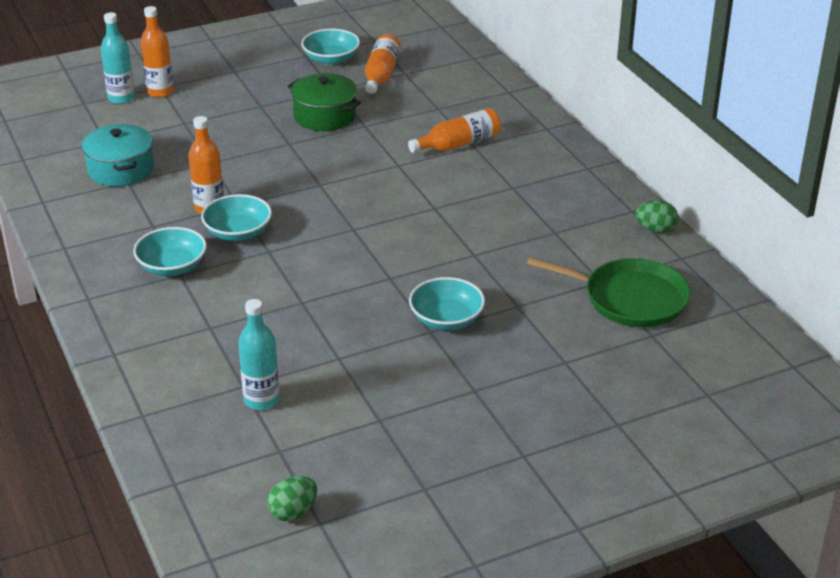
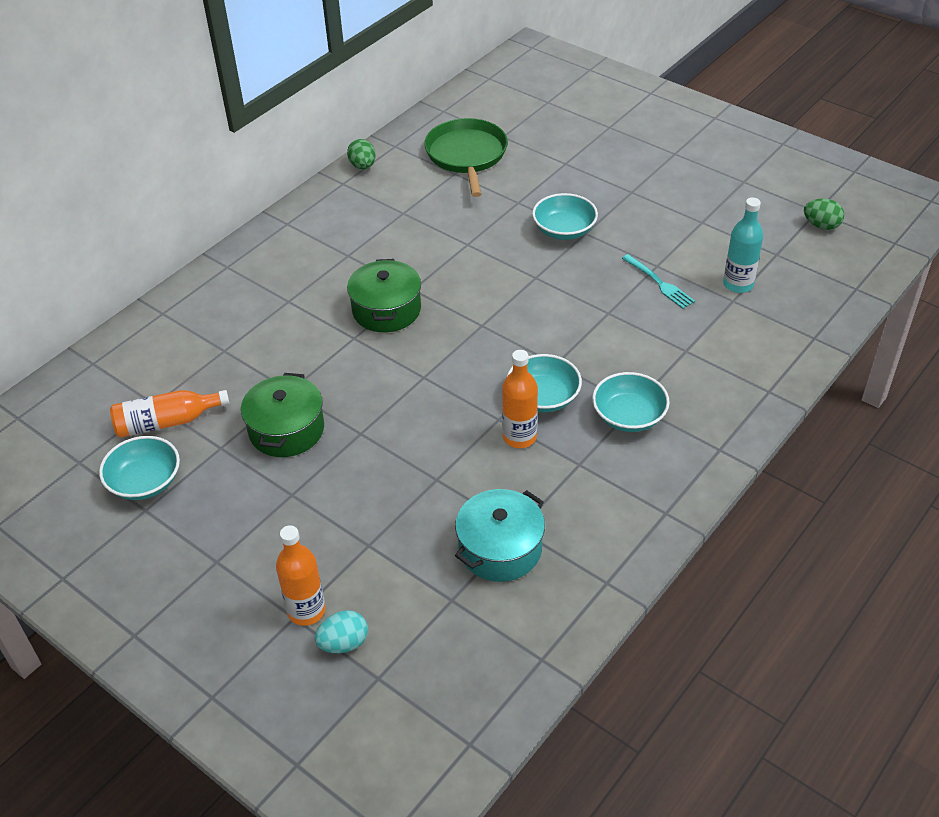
camera: 115 degrees left, 10 degrees up
turquoise bottle [101,12,135,104] -> turquoise egg [315,610,368,653]
orange bottle [408,108,501,153] -> none
none -> green pot [347,259,421,332]
none -> turquoise fork [622,254,695,309]

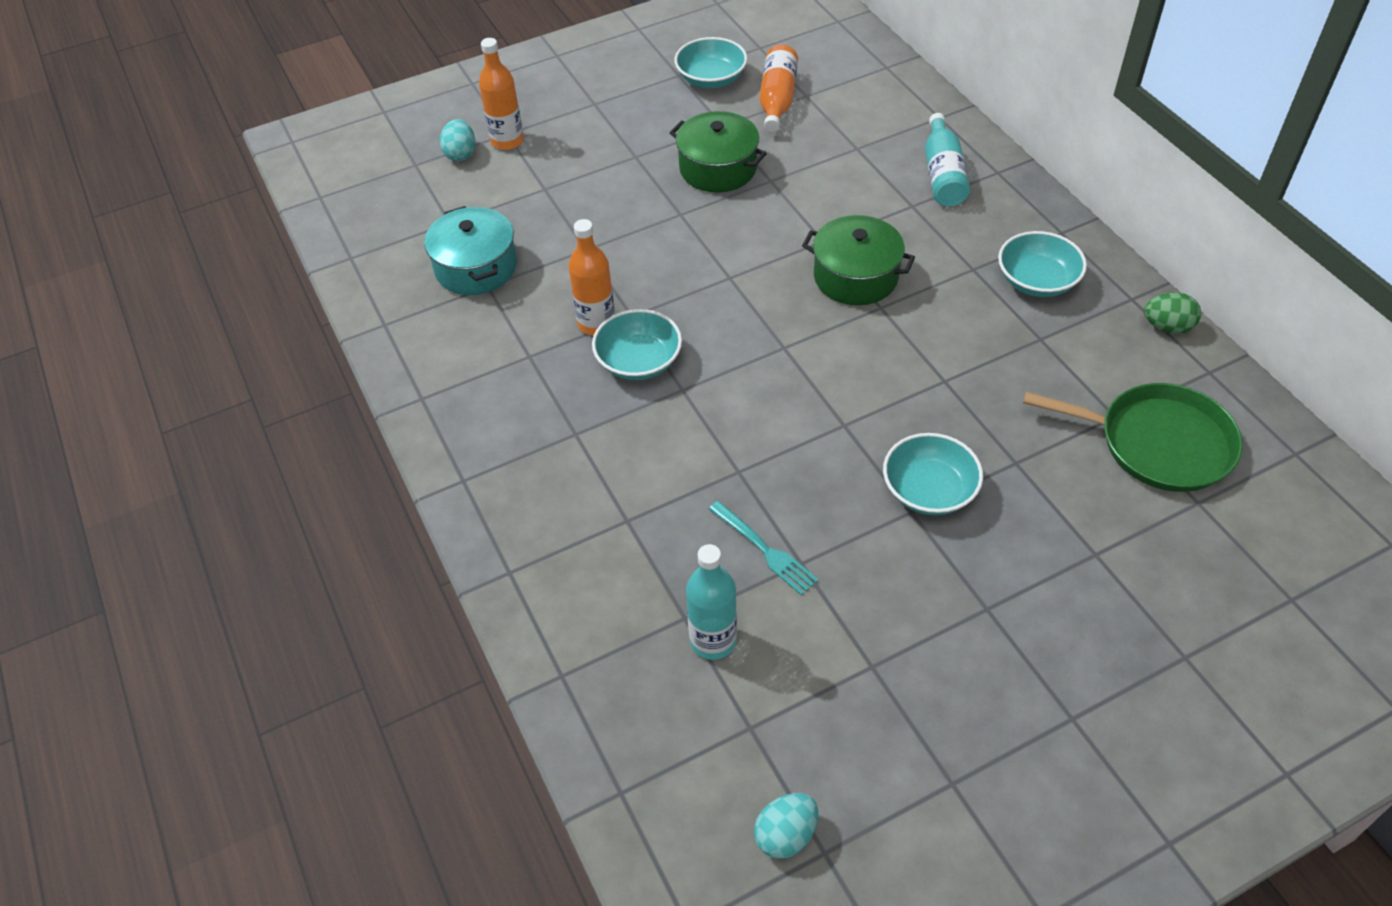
camera: 115 degrees right, 5 degrees up
turquoise bowl [592,372,670,432] -> turquoise bowl moved to [998,231,1087,297]
turquoise fork [622,254,695,309] -> turquoise fork turned 120 degrees counterclockwise [709,501,819,595]
green egg [804,199,844,230] -> turquoise egg [754,793,818,859]
none -> turquoise bottle [925,113,970,206]

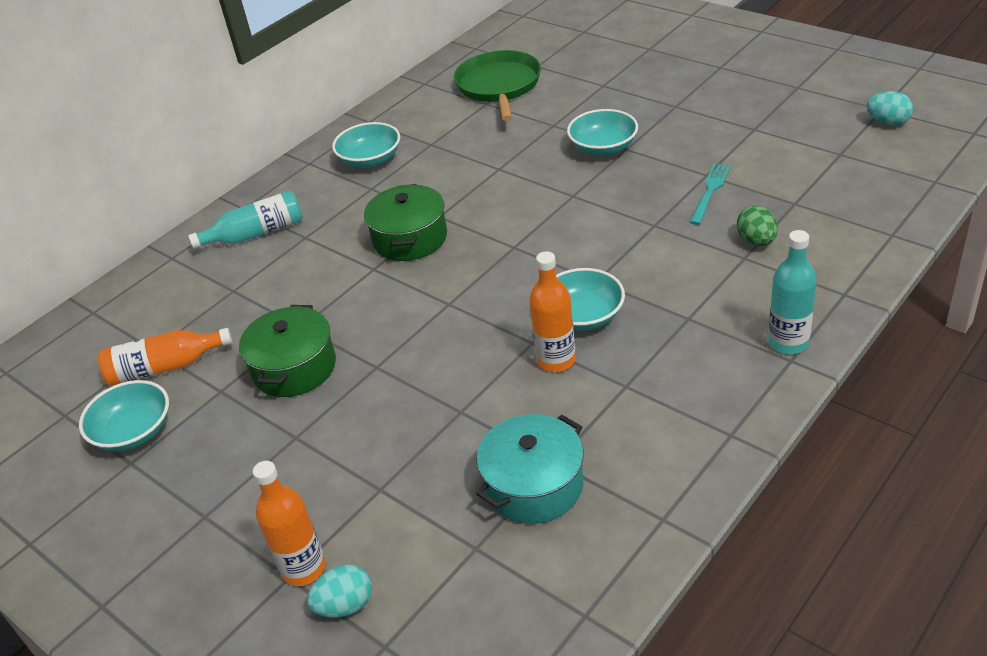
camera: 110 degrees left, 10 degrees down
turquoise bottle [686,544,737,660] -> turquoise bottle moved to [768,230,817,354]
green egg [1144,292,1201,334] -> green egg moved to [737,206,778,246]

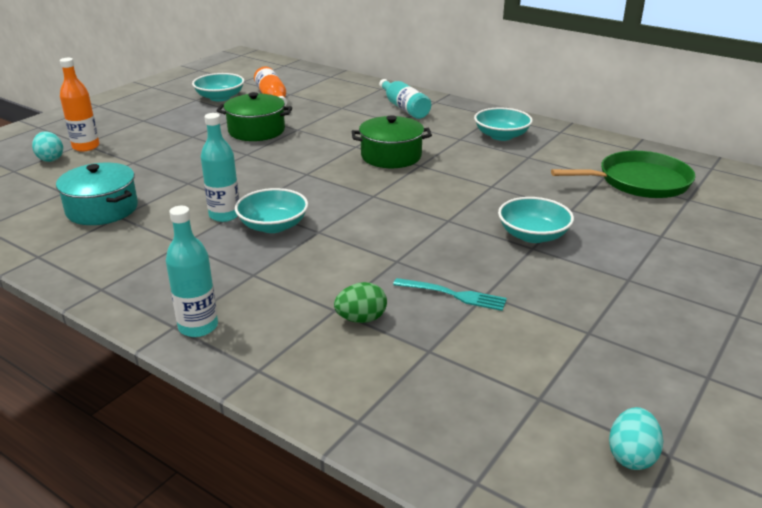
camera: 80 degrees right, 10 degrees down
orange bottle [529,252,576,372] -> turquoise bottle [201,113,239,222]

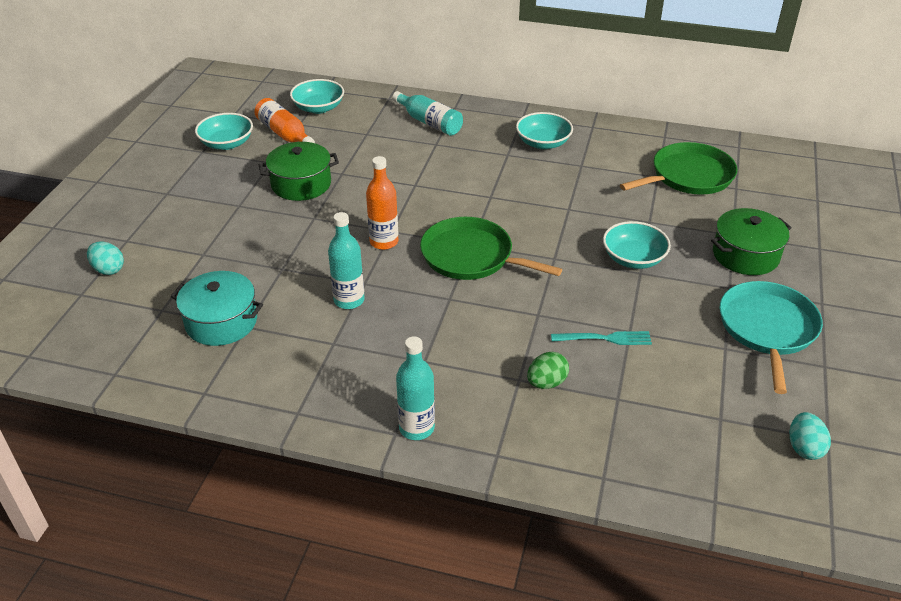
camera: 20 degrees left, 10 degrees up
orange bottle [60,58,99,152] -> orange bottle moved to [366,156,398,250]
turquoise bowl [235,188,308,233] -> turquoise bowl moved to [290,79,344,114]
green pot [352,115,432,168] -> green pot moved to [711,208,792,275]
none -> green pan [420,217,562,280]
none -> turquoise pan [719,281,823,394]

